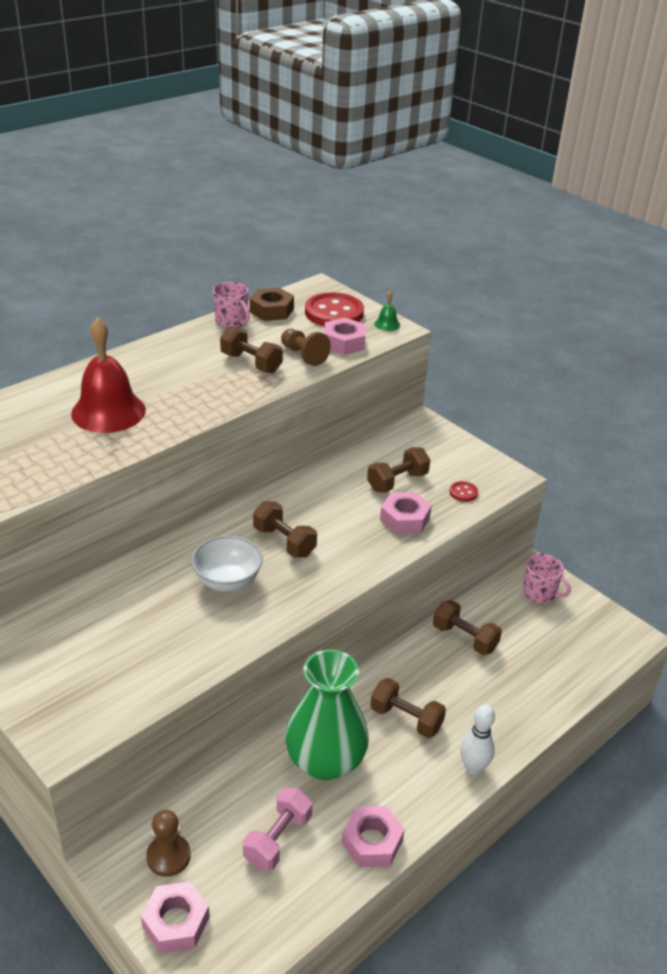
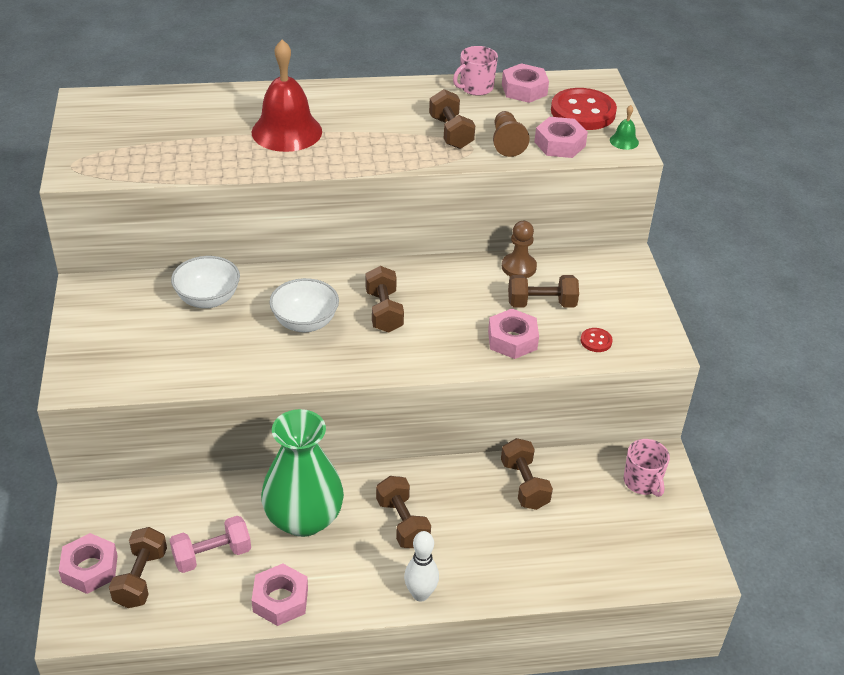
camera: 35 degrees right, 5 degrees up
brown pawn [146,810,191,877] -> brown pawn moved to [502,221,537,278]
pink mug [213,282,250,328] -> pink mug turned 60 degrees clockwise [453,46,498,96]
brown nut [249,288,294,321] -> pink nut [502,63,549,103]
none -> brown dumbbell [109,527,167,608]
none -> white bowl [171,256,240,308]

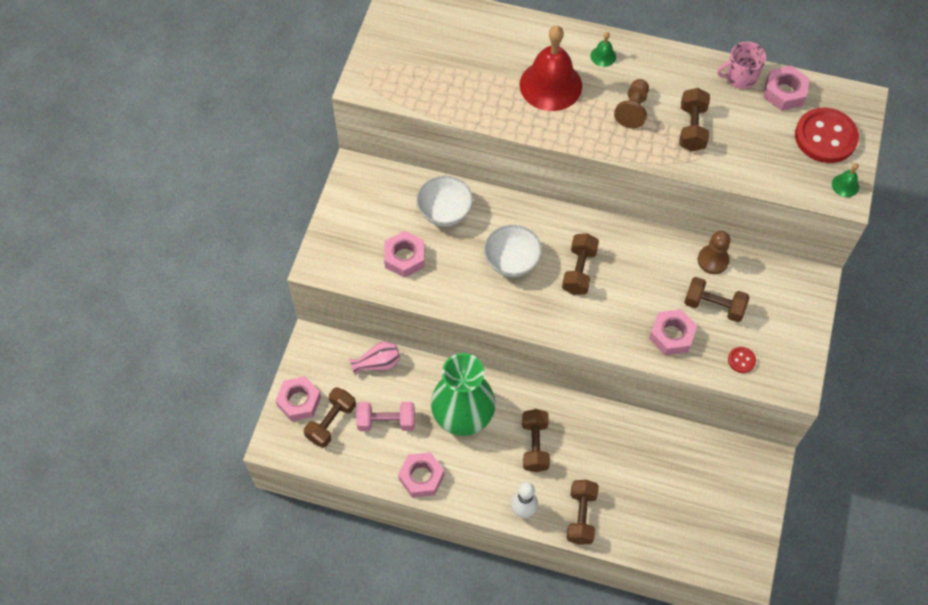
camera: 25 degrees right, 20 degrees up
brown pawn [493,111,530,157] -> brown pawn moved to [614,79,649,128]
brown dumbbell [501,438,553,510] -> brown dumbbell moved to [567,480,599,545]
pink nut [534,117,588,158] -> pink nut moved to [384,231,424,278]
pink mug [624,439,670,497] -> none
none -> pink vase [350,342,400,375]
none -> green bell [590,32,616,67]

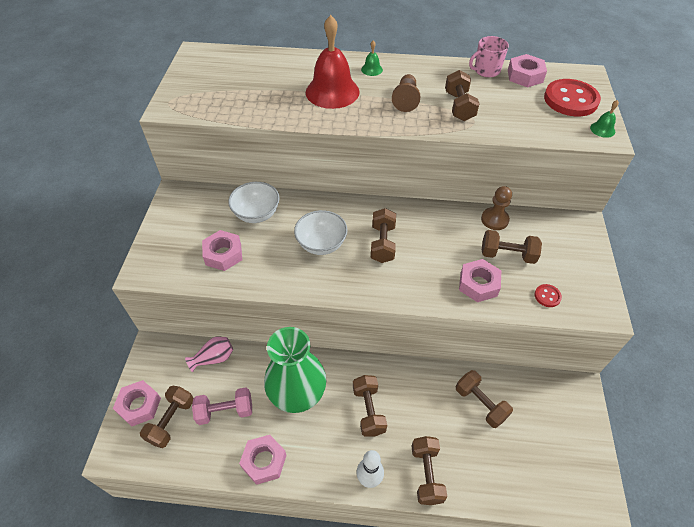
camera: 10 degrees left, 10 degrees down
none -> brown dumbbell [456,370,513,428]

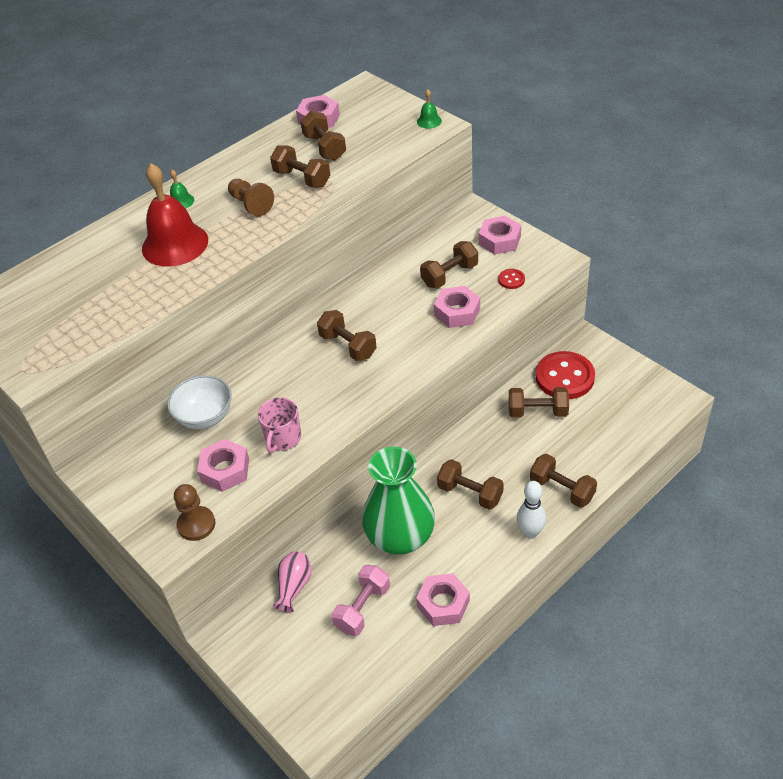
camera: 45 degrees left, 5 degrees down
pink nut [113,380,161,427] -> pink nut moved to [479,216,521,254]
brown dumbbell [140,386,194,448] -> brown dumbbell moved to [300,111,346,160]
white bowl [294,210,348,255] -> none
pink mug [469,36,509,77] -> pink mug moved to [258,397,301,453]
brown pawn [481,186,512,230] -> brown pawn moved to [174,484,215,541]
red button [544,79,601,116] -> red button moved to [536,351,595,399]

